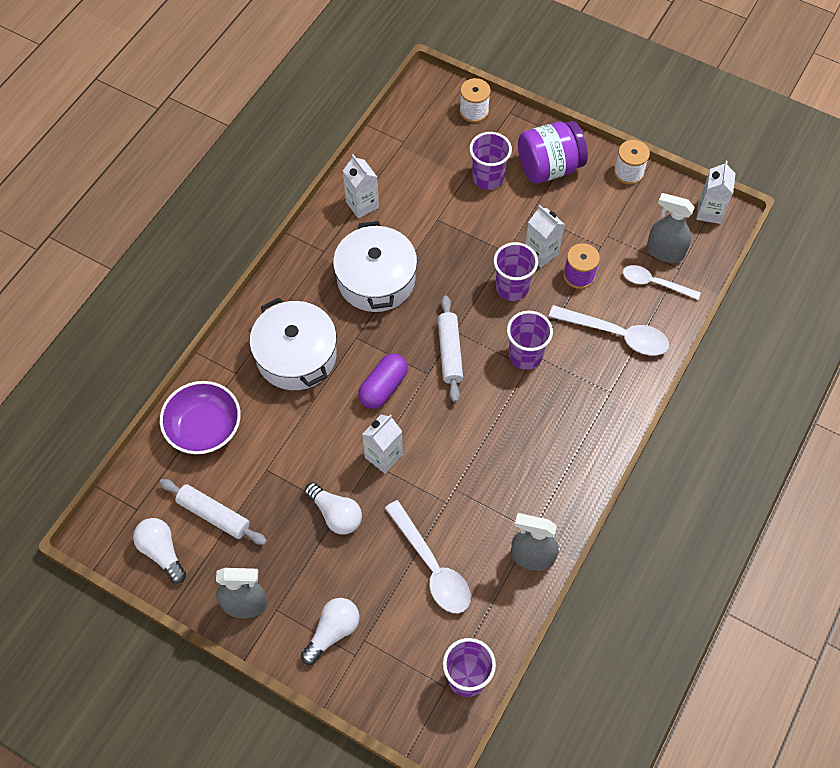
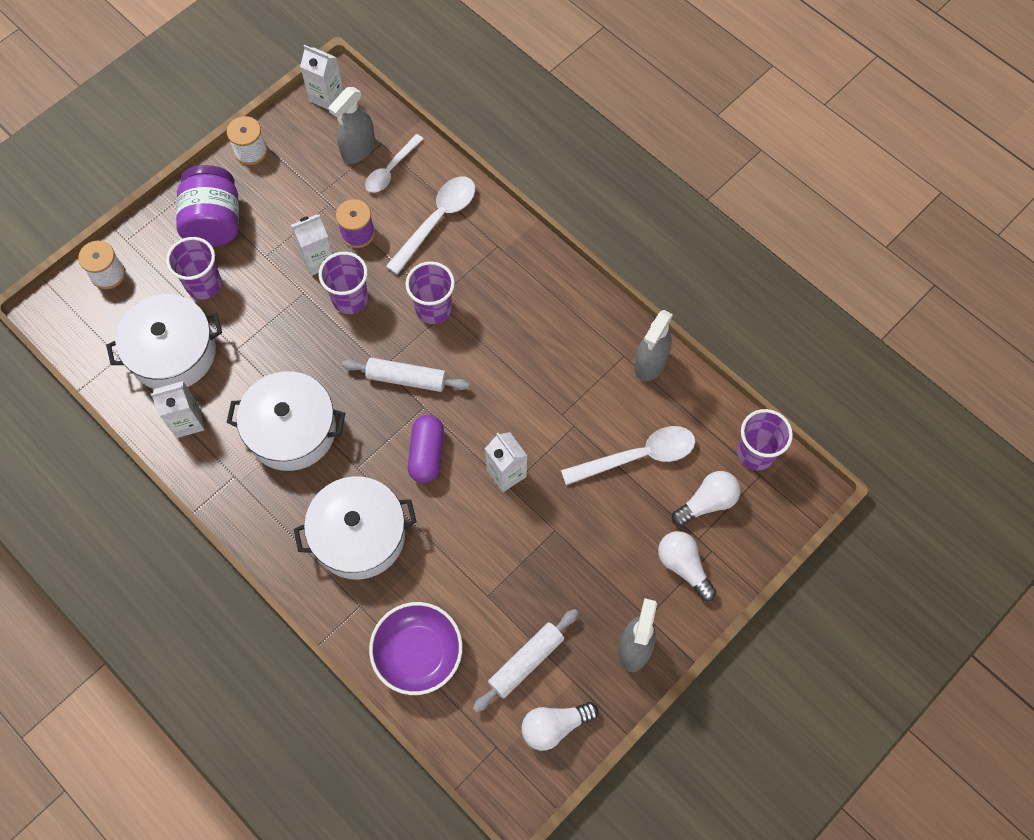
camera: 75 degrees left, 5 degrees up
white light bulb [304,482,362,534] -> white light bulb moved to [672,471,741,526]
purple capsule [358,354,408,409] -> purple capsule turned 45 degrees clockwise [408,415,444,484]
none -> white pot [106,294,222,389]

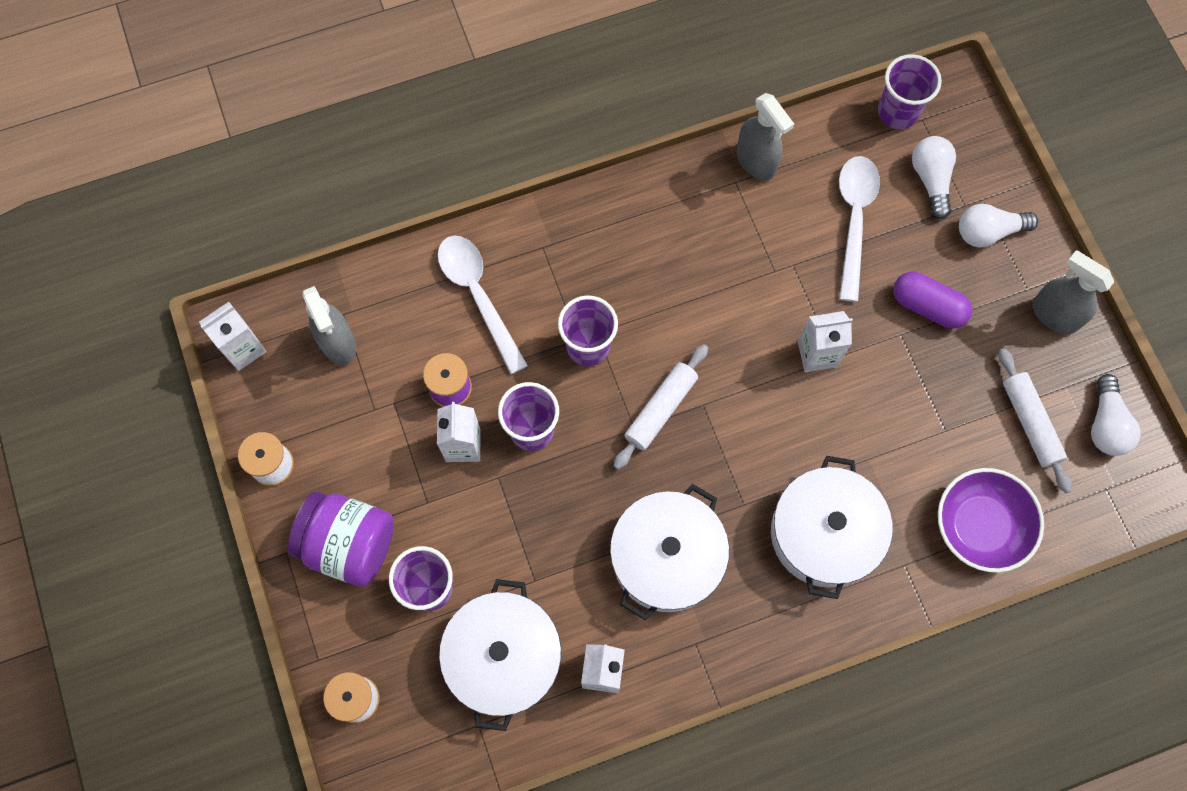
camera: 65 degrees left, 5 degrees up
white spoon [365,134,423,193] -> none
purple capsule [408,415,444,484] -> purple capsule moved to [893,272,972,329]

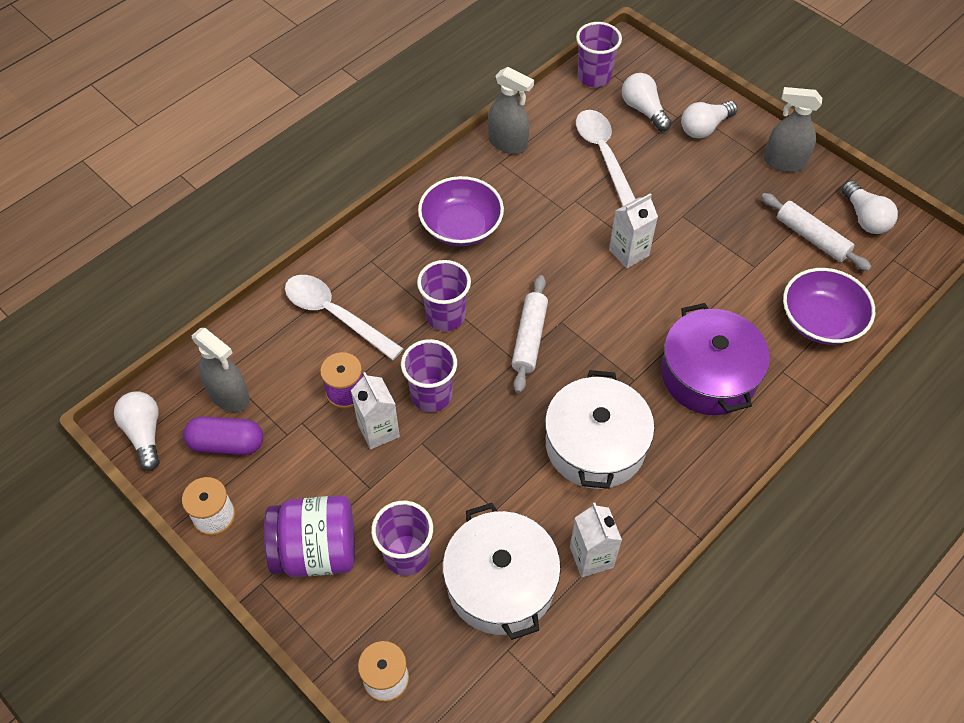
camera: 25 degrees left, 15 degrees down
white carton [199,302,266,371] -> white light bulb [114,391,160,471]
white pot [771,456,892,599] -> purple pot [661,303,770,415]
purple capsule [893,272,972,329] -> purple capsule moved to [183,416,263,455]
none -> purple bowl [418,176,504,246]

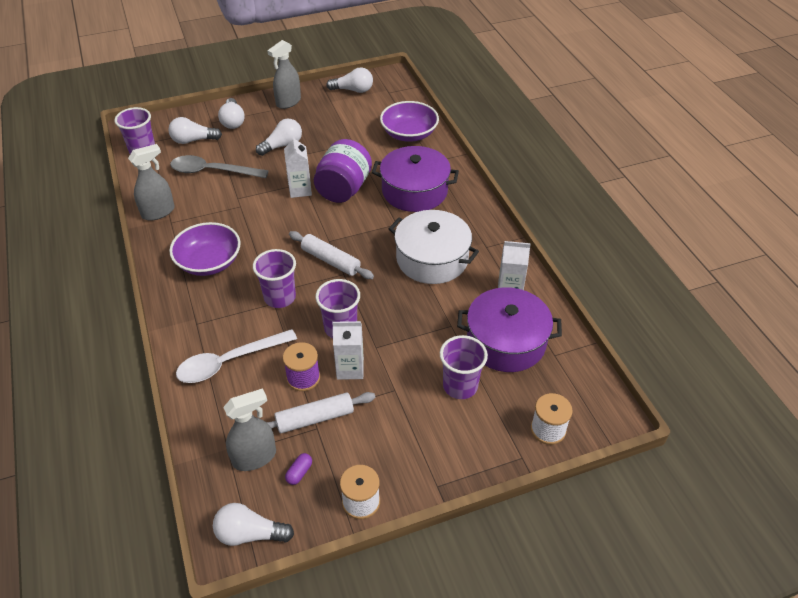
camera: 65 degrees left, 10 degrees down
purple capsule [183,416,263,455] -> purple capsule [285,453,312,485], size x0.50
purple jar [264,495,355,577] -> purple jar moved to [314,139,372,203]
white pot [443,503,561,640] -> purple pot [457,287,562,372]
white spoon [576,110,635,206] -> grey spoon [170,155,268,178]
white rolling pin [761,193,872,271] -> white rolling pin moved to [266,392,376,433]
none -> white light bulb [256,119,302,156]

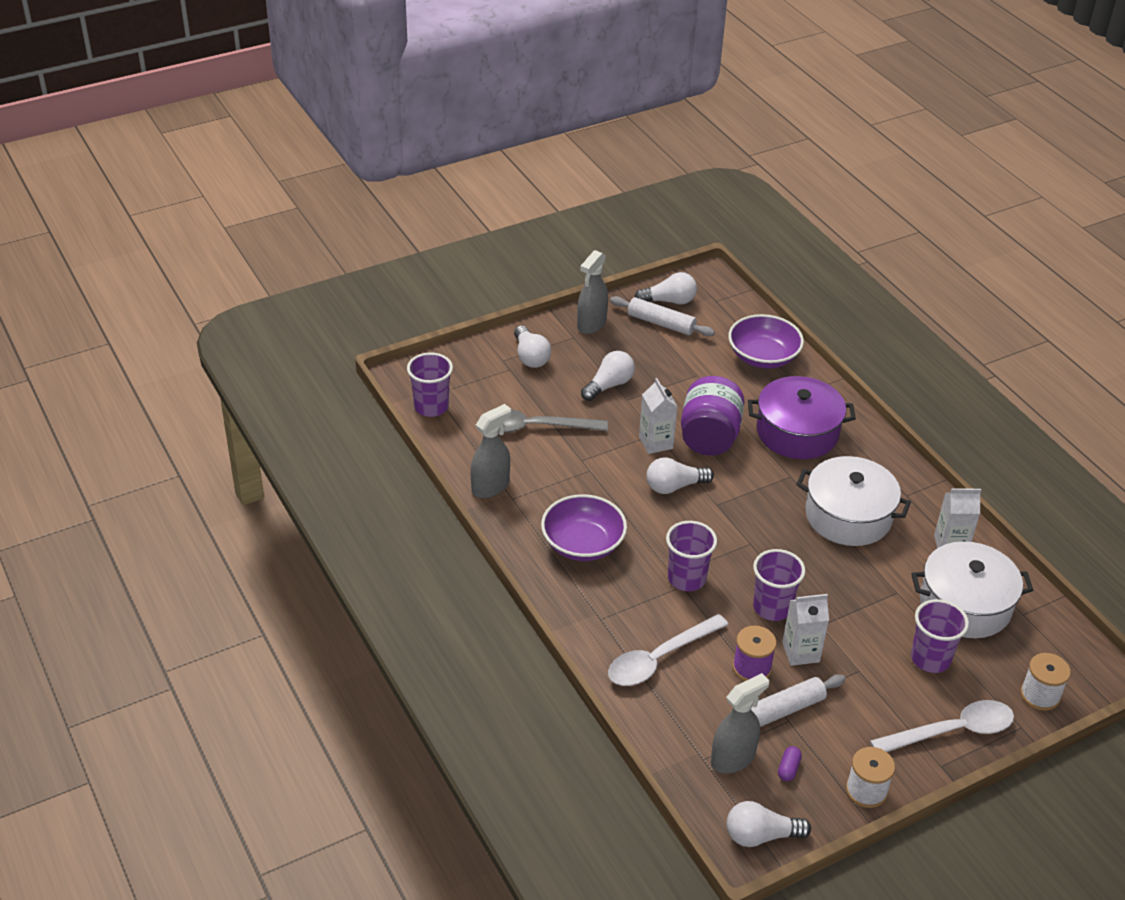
camera: 10 degrees left, 5 degrees down
white light bulb [168,117,222,144] -> white light bulb moved to [647,457,714,494]
white rolling pin [289,231,374,279] -> white rolling pin moved to [610,296,715,336]
purple pot [457,287,562,372] -> white pot [911,541,1033,638]
none -> white spoon [870,700,1014,752]

